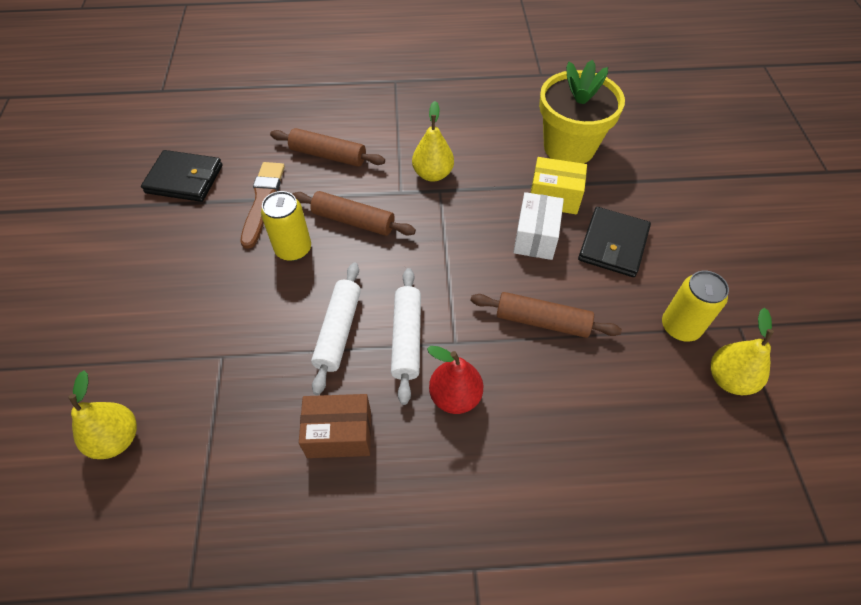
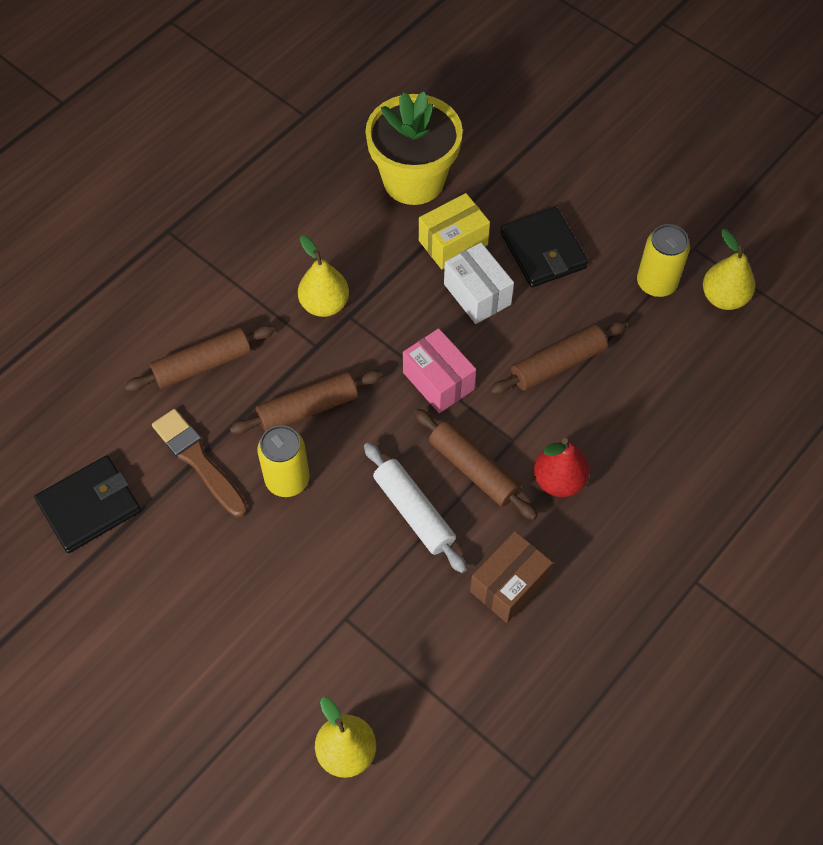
camera: 45 degrees left, 5 degrees up
white rolling pin [391,268,421,405] -> brown rolling pin [414,409,538,520]
none -> pink box [403,328,476,413]

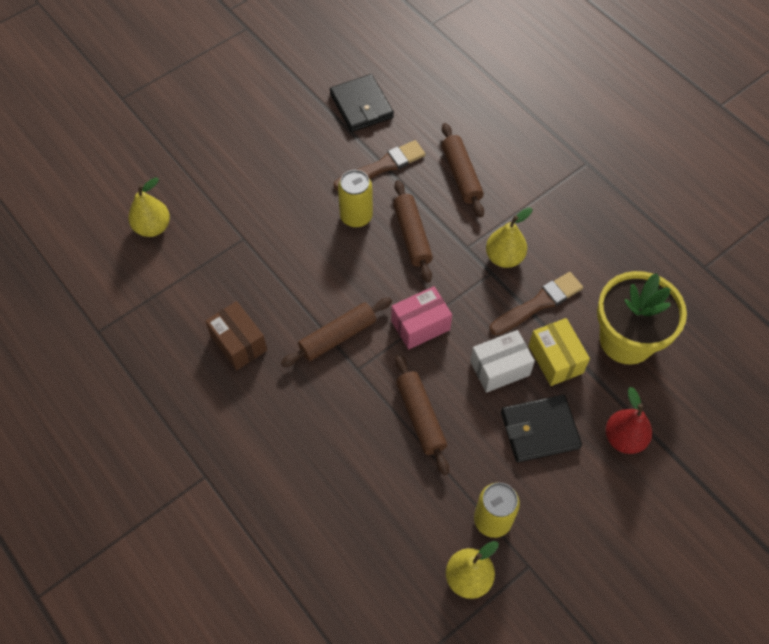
camera: 100 degrees right, 0 degrees up
white rolling pin [364,442,467,573] -> none
red pear [534,438,590,497] -> red pear moved to [605,387,652,454]
none -> brown brush [489,272,583,335]

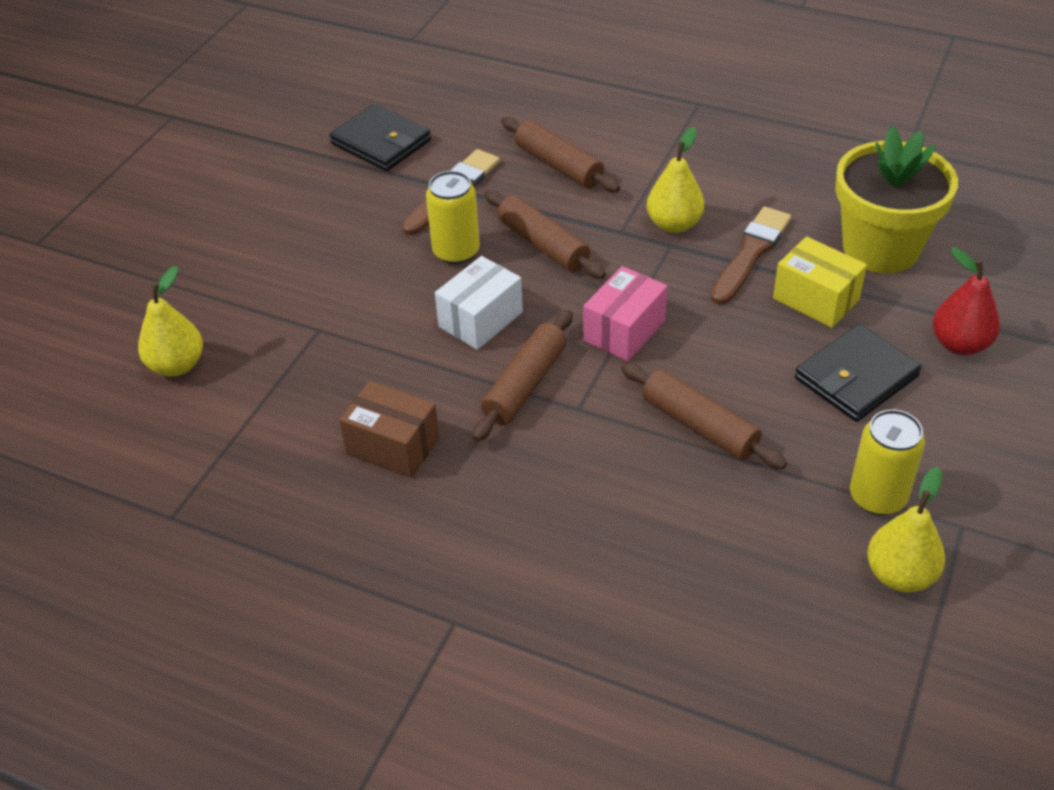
camera: 25 degrees left, 15 degrees down
white box [470,330,535,393] -> white box moved to [435,256,523,350]

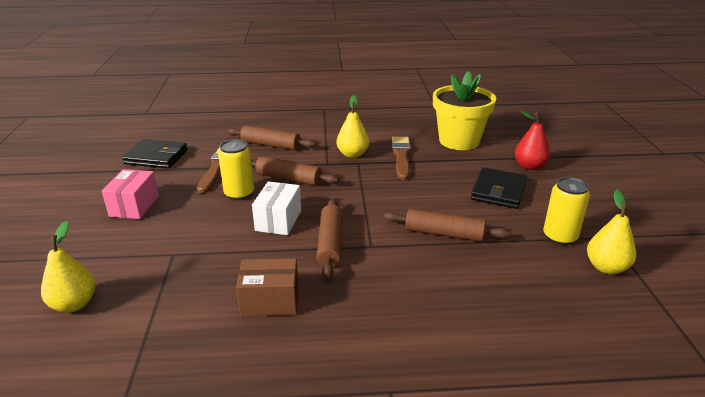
camera: 30 degrees left, 15 degrees down
pink box [583,266,667,361] -> pink box moved to [102,169,159,219]
yellow box [773,236,867,328] -> none

